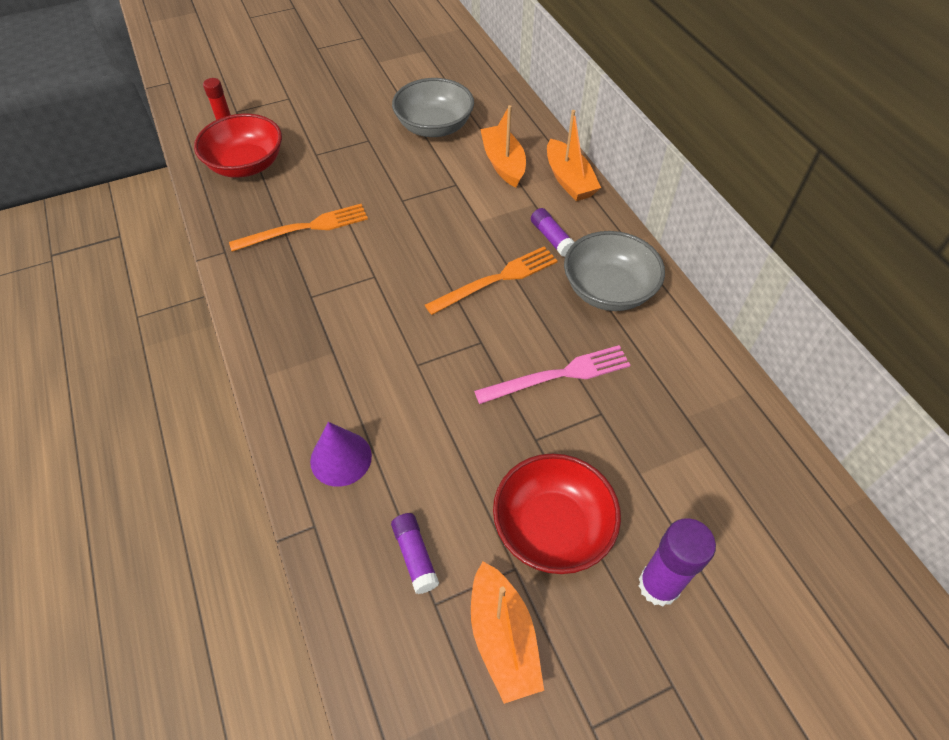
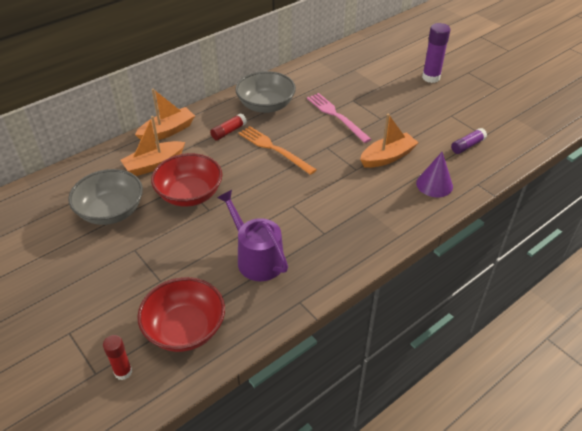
camera: 105 degrees left, 10 degrees down
orange fork [229,204,368,252] -> purple watering can [217,190,288,281]
orange boat [471,561,544,704] -> orange boat moved to [360,114,419,168]
red bowl [493,453,621,574] -> red bowl moved to [151,153,222,207]
purple glue stick [531,208,575,257] -> red glue stick [210,113,247,141]

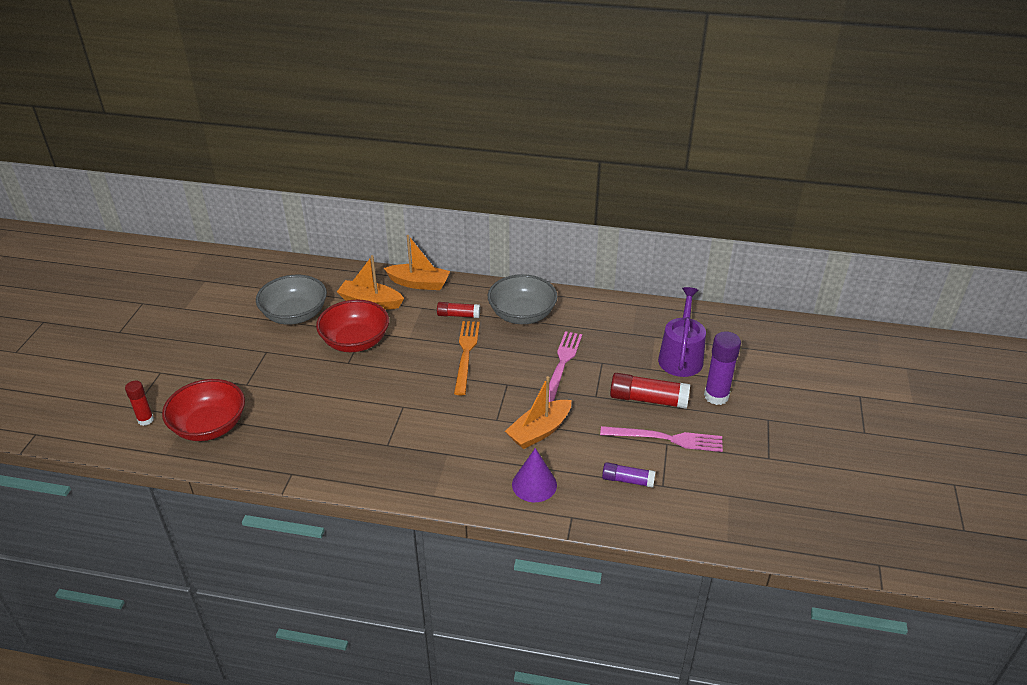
camera: 50 degrees right, 5 degrees down
purple watering can [217,190,288,281] -> purple watering can moved to [658,287,706,377]
orange boat [360,114,419,168] -> orange boat turned 120 degrees clockwise [505,376,571,449]
none -> pink fork [600,426,723,452]
none -> red glue stick [610,373,690,409]

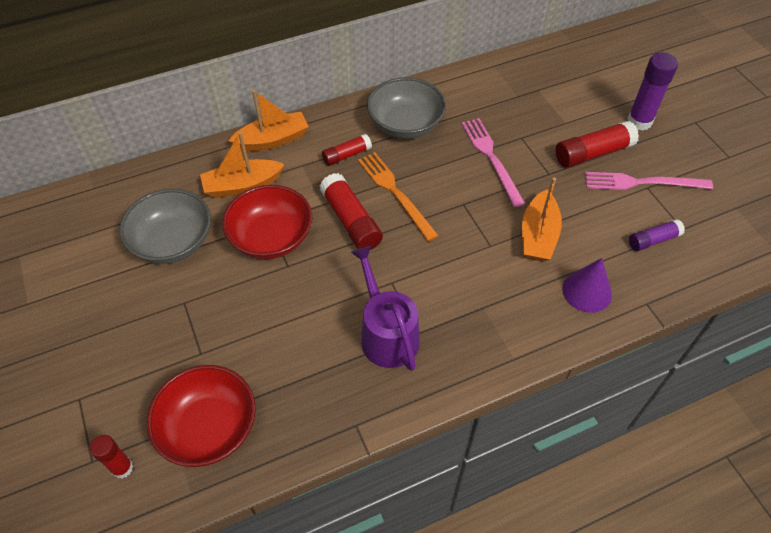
camera: 35 degrees left, 15 degrees up
pink fork [600,426,723,452] -> pink fork turned 150 degrees counterclockwise [585,172,713,190]
purple watering can [658,287,706,377] -> purple watering can moved to [351,246,420,371]
none -> red glue stick [319,173,383,250]

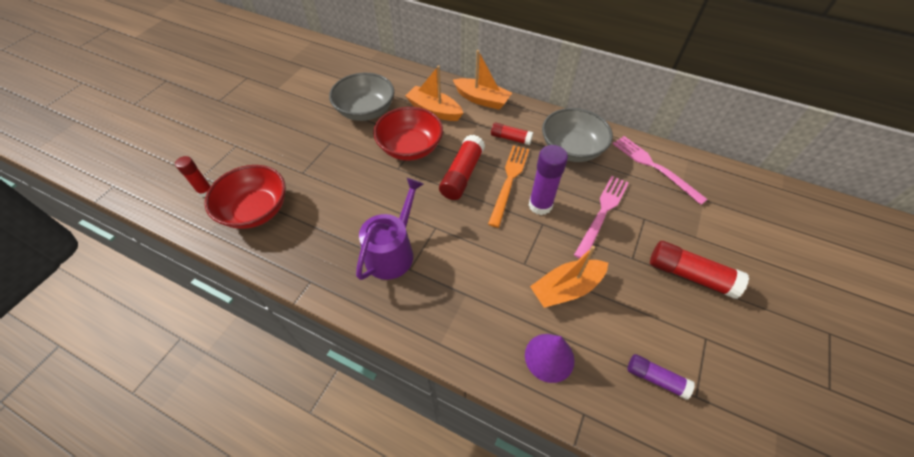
camera: 50 degrees right, 0 degrees up
pink fork [585,172,713,190] -> pink fork moved to [613,136,708,205]
purple glue stick [627,52,678,131] -> purple glue stick moved to [529,145,568,215]

